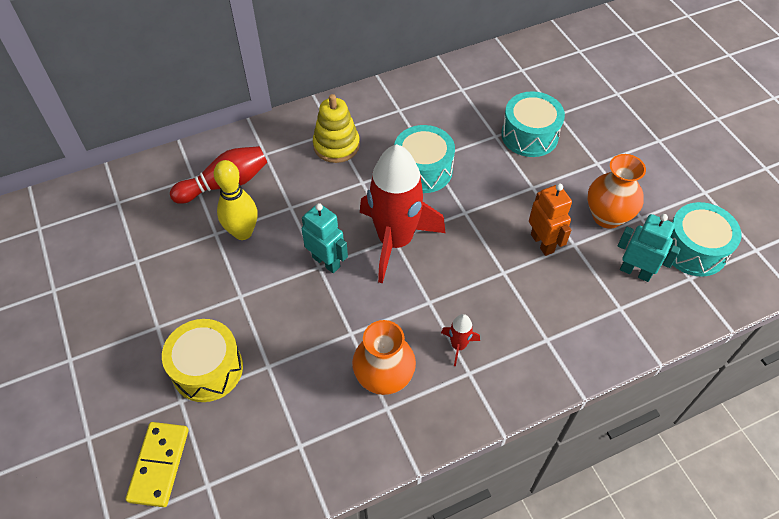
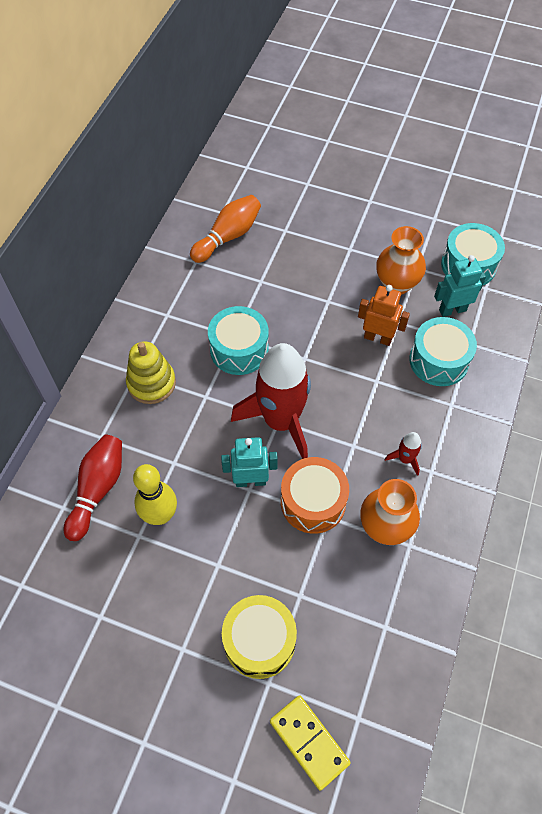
camera: 45 degrees left, 5 degrees up
turquoise drum [501,91,565,157] -> turquoise drum moved to [410,317,477,386]
none -> orange bowling pin [190,195,261,263]
none -> orange drum [281,457,349,534]

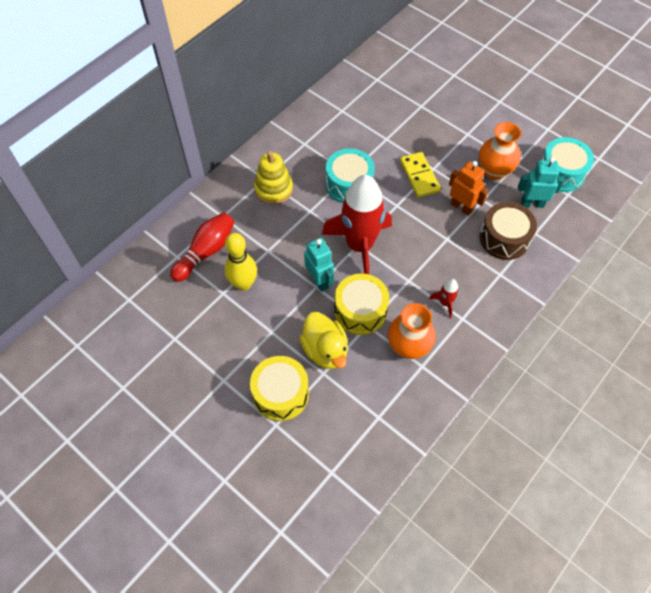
camera: 20 degrees right, 0 degrees up
orange bowling pin [190,195,261,263] -> none
turquoise robot [221,437,278,487] -> turquoise robot turned 45 degrees clockwise [304,238,334,292]
yellow domino [270,695,351,790] -> yellow domino moved to [400,152,441,198]
orange drum [281,457,349,534] -> yellow drum [334,273,389,335]
turquoise drum [410,317,477,386] -> brown drum [479,202,537,260]
none -> yellow duck [299,312,348,369]

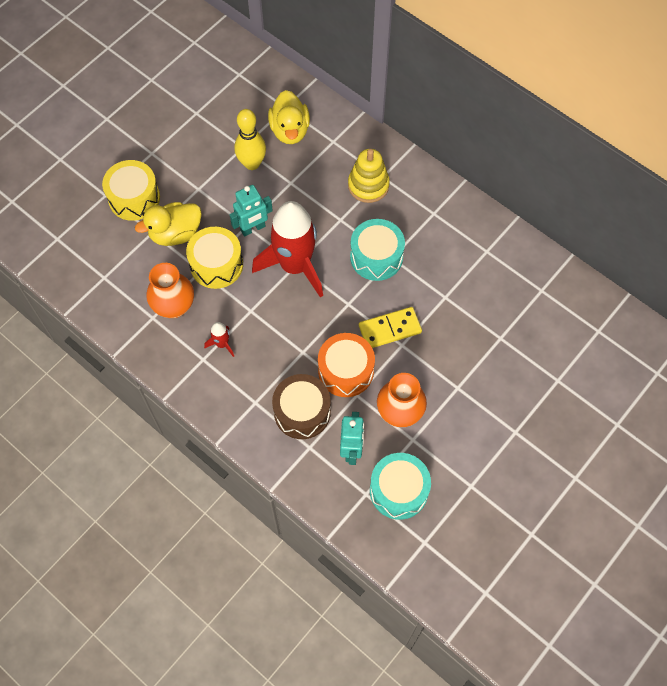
camera: 90 degrees right, 5 degrees up
red bowling pin [170,212,234,282] -> yellow duck [268,90,310,144]
orange robot [449,161,488,216] -> orange drum [318,333,375,397]

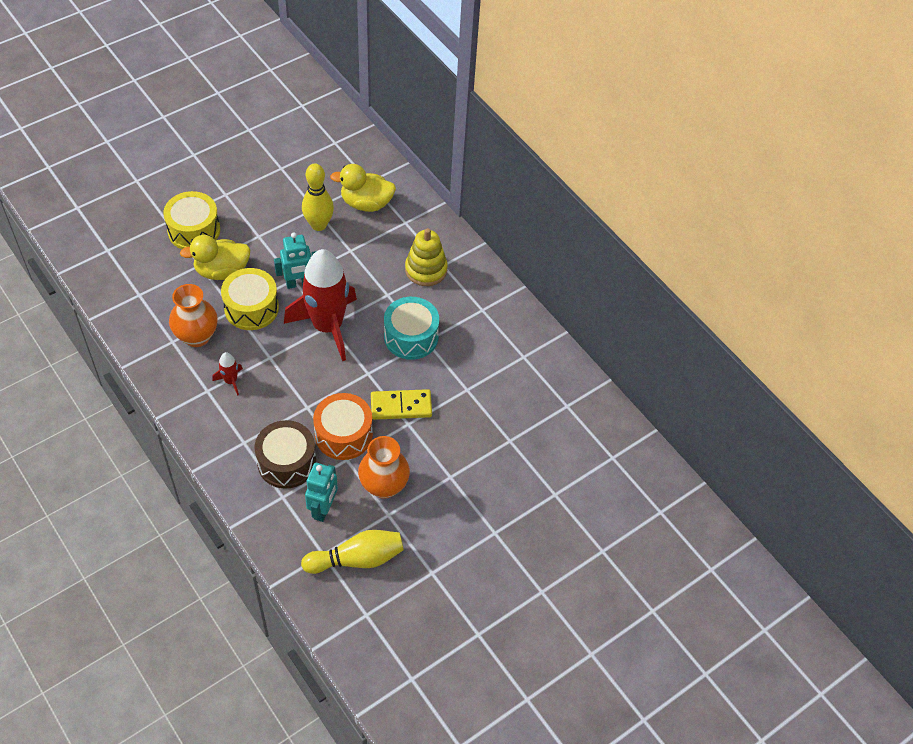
camera: 10 degrees right, 10 degrees down
yellow duck [268,90,310,144] -> yellow duck turned 90 degrees clockwise [330,164,396,212]
turquoise drum [370,453,431,520] -> yellow bowling pin [301,530,404,574]

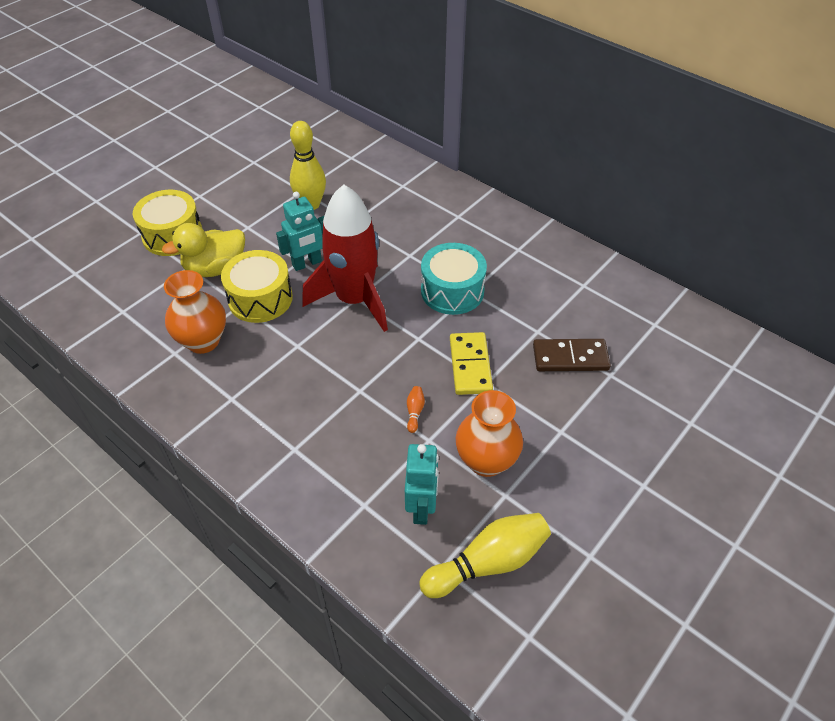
camera: 10 degrees left, 5 degrees down
red rocket [212,352,243,396] -> none
brown drum [255,420,316,489] -> none
orange drum [313,393,373,460] -> orange bowling pin [407,386,425,433]
yellow duck [330,164,396,212] -> none
yellow domino [371,389,432,420] -> yellow domino turned 75 degrees counterclockwise [450,332,493,395]
yellow stacking toy [405,228,448,286] -> none
none -> brown domino [533,339,611,371]

